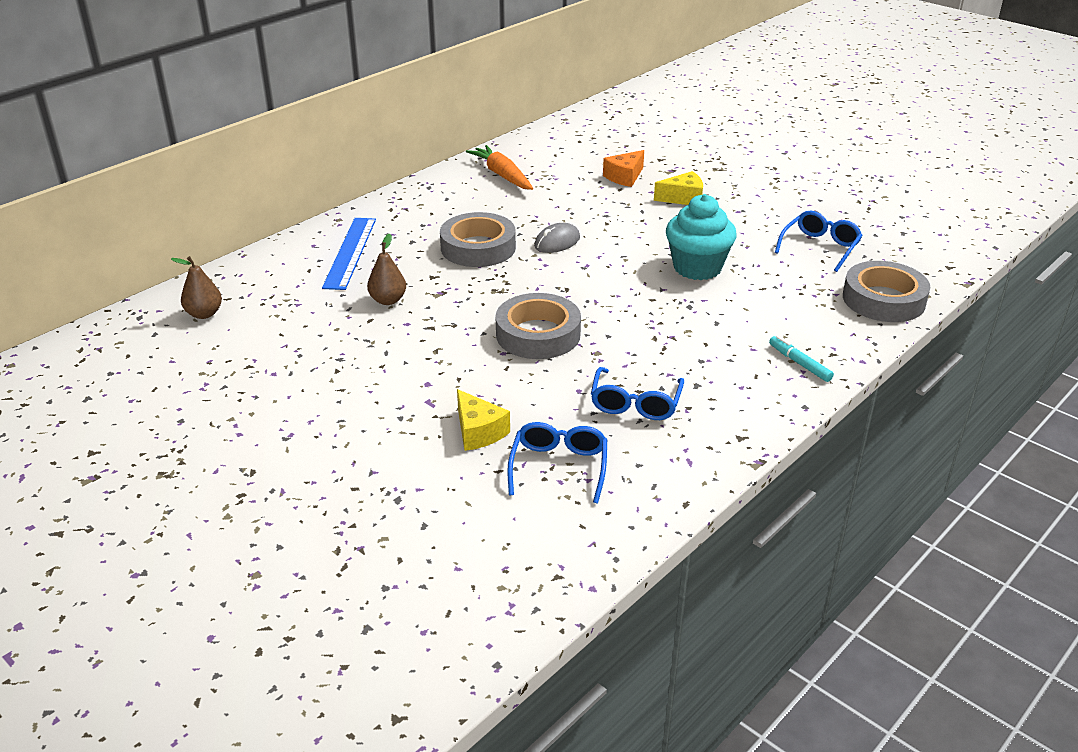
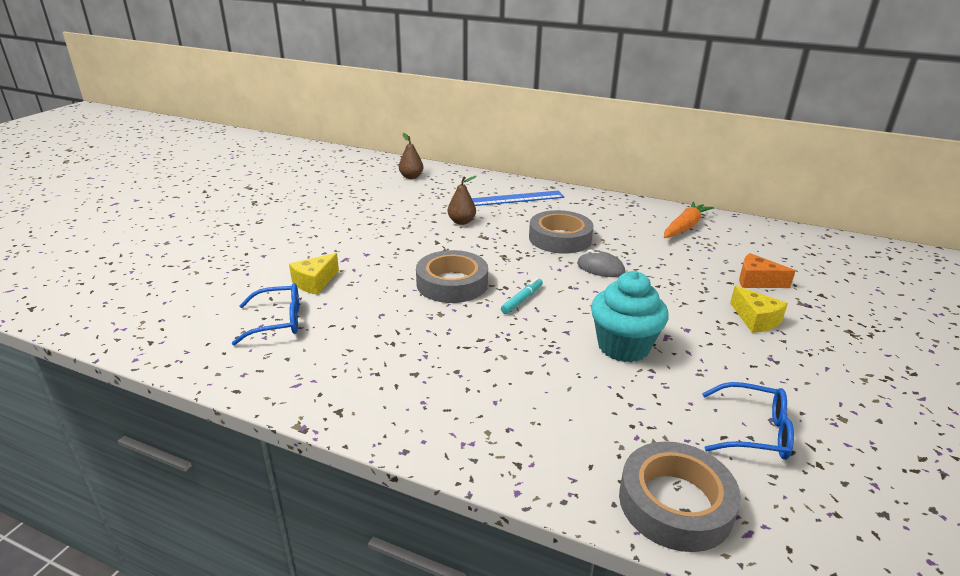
camera: 70 degrees right, 5 degrees down
blue glasses [591,367,684,420] -> none
turquoise marker [769,336,834,382] -> turquoise marker moved to [501,278,543,314]

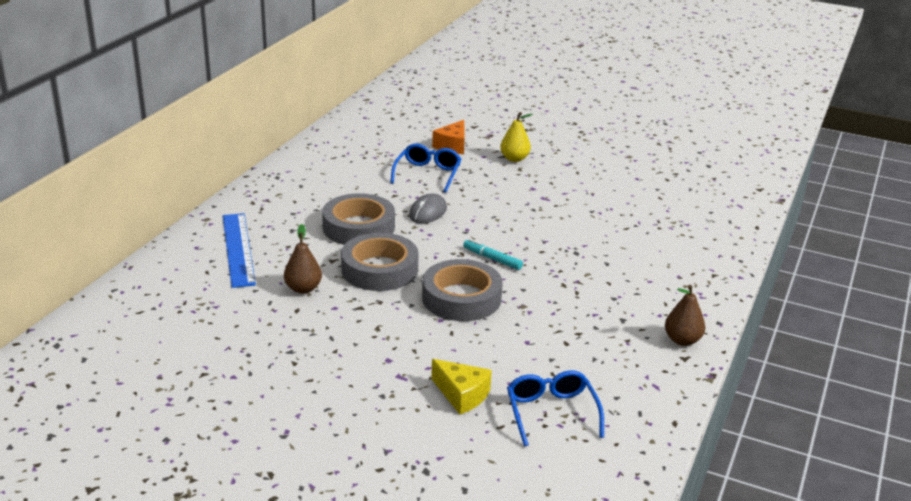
camera: 90 degrees left, 0 degrees up
brown pear [399,133,423,179] -> brown pear moved to [665,285,705,346]
turquoise cupcake [591,271,669,362] -> none
grey tape [619,441,741,552] -> grey tape moved to [341,233,418,291]
orange carrot [664,202,714,238] -> none
blue glasses [702,382,794,460] -> blue glasses moved to [390,143,461,192]
yellow cheese [730,285,788,333] -> yellow pear [500,112,533,162]

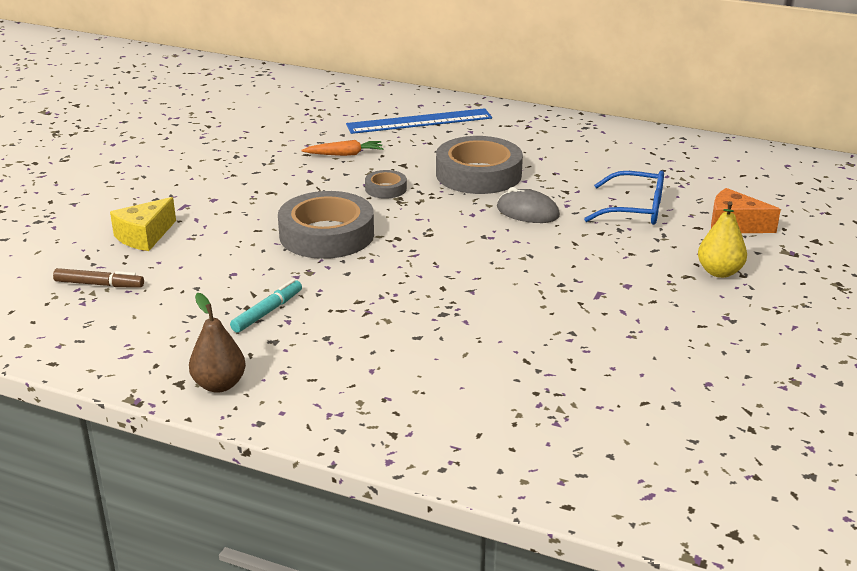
camera: 90 degrees right, 0 degrees up
brown pear [284,224,322,294] -> orange carrot [301,140,384,156]
grey tape [341,233,418,291] -> grey tape [365,170,407,199], size x0.47
turquoise marker [463,239,523,270] -> turquoise marker moved to [230,279,302,333]
blue glasses [507,370,604,446] -> brown marker [53,268,144,287]

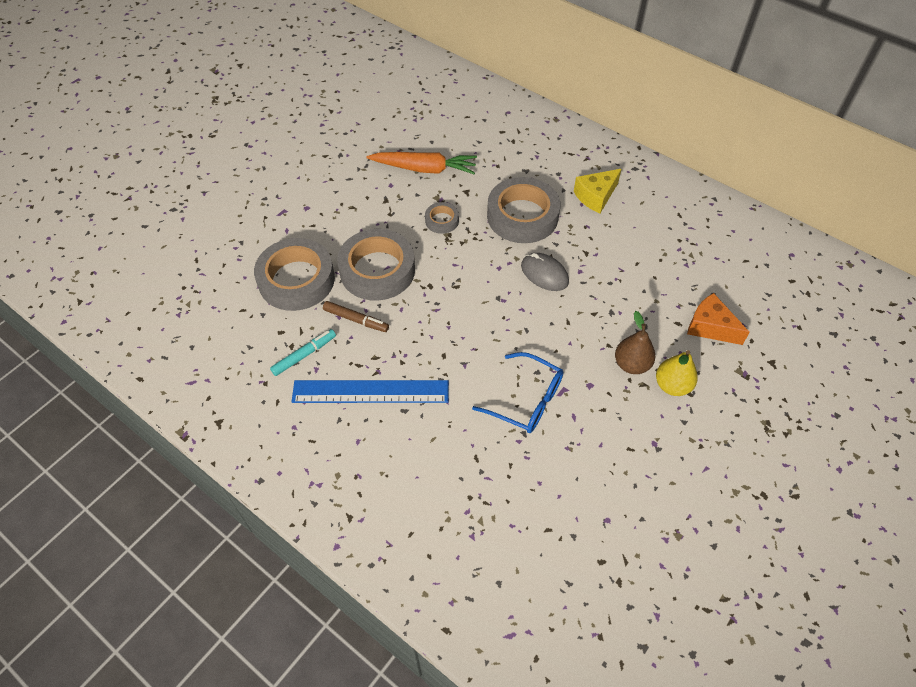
camera: 15 degrees right, 25 degrees up
brown marker [53,268,144,287] -> brown marker moved to [323,301,389,332]
yellow cheese [110,197,176,251] -> yellow cheese moved to [574,169,621,213]
brown pear [189,293,246,393] -> brown pear moved to [615,311,655,374]
orange carrot [301,140,384,156] -> orange carrot [367,152,477,174], size x1.65
blue ruler [346,108,492,134] -> blue ruler moved to [291,380,449,403]
blue glasses [584,171,664,225] -> blue glasses moved to [472,352,564,433]
none -> grey tape [254,238,335,311]

